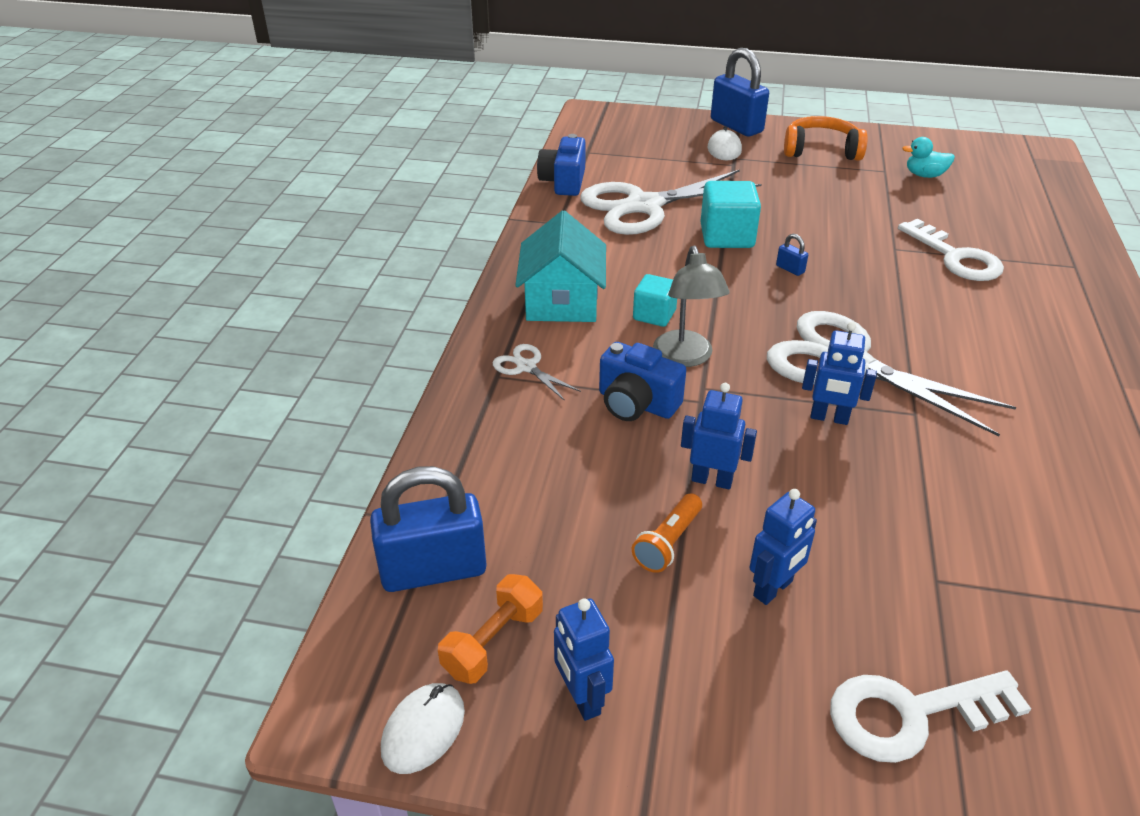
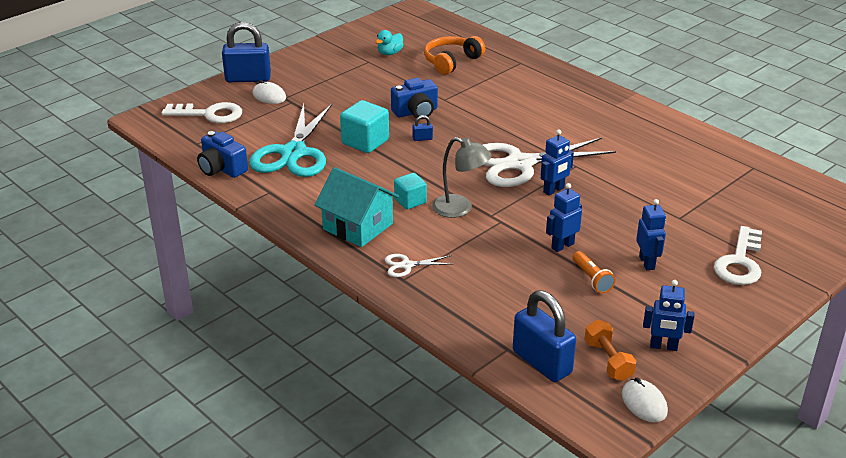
camera: 55 degrees left, 5 degrees down
blue padlock [370,466,486,592] -> blue padlock turned 60 degrees counterclockwise [513,290,576,382]
white scissors [580,170,762,235] -> turquoise scissors [249,104,332,177]
blue camera [599,342,686,421] -> blue camera moved to [391,78,438,119]
orange headphones [784,116,868,161] -> orange headphones moved to [424,36,485,75]
white key [898,219,1004,281] -> white key moved to [162,102,242,123]

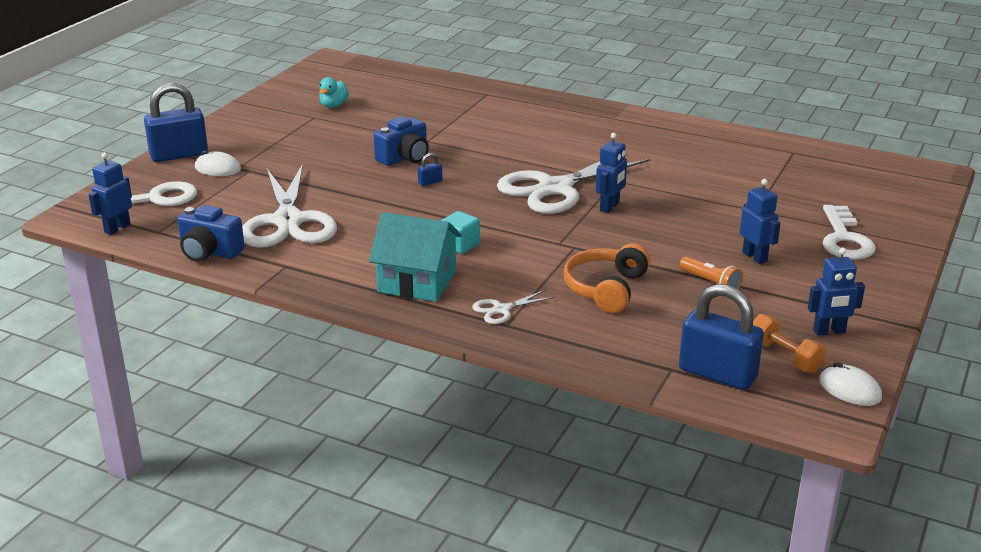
camera: 20 degrees left, 5 degrees down
turquoise scissors [249,104,332,177] -> white scissors [242,164,337,248]
turquoise cube [340,100,389,153] -> none
orange headphones [424,36,485,75] -> orange headphones moved to [563,243,650,313]
grey lamp [432,137,492,218] -> none
blue robot [546,183,582,252] -> blue robot moved to [88,152,132,235]

